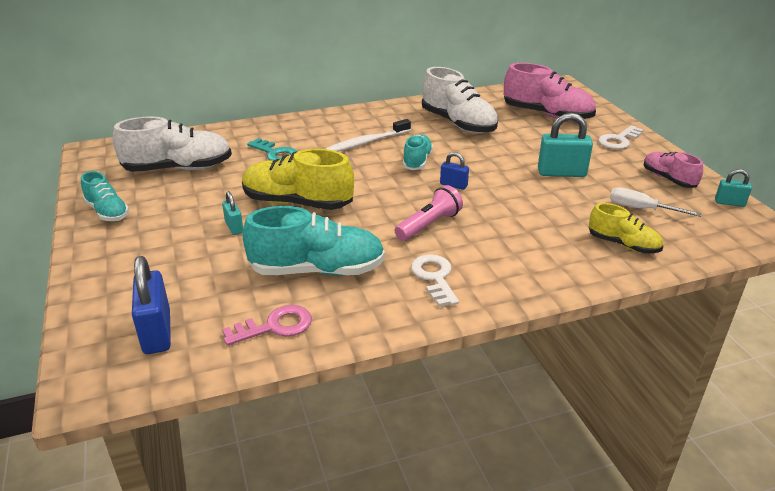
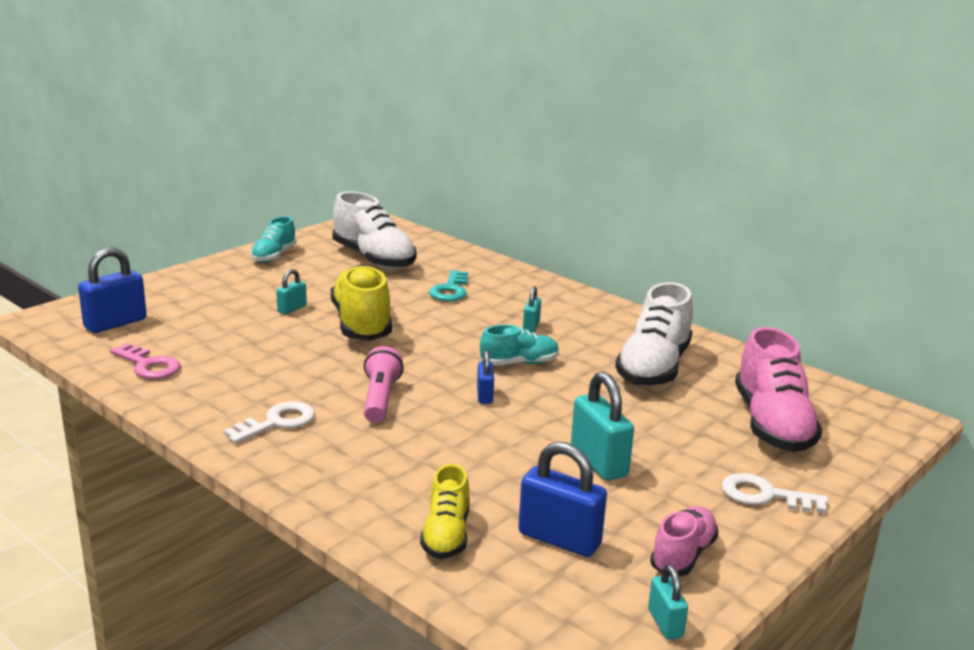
camera: 60 degrees right, 10 degrees down
turquoise shoe [242,206,385,276] -> none
white toothbrush [325,119,411,152] -> turquoise padlock [523,286,541,333]
pink flashlight [395,185,463,241] -> pink flashlight turned 105 degrees counterclockwise [364,346,404,423]
white screwdriver [610,187,702,217] -> blue padlock [518,442,607,557]

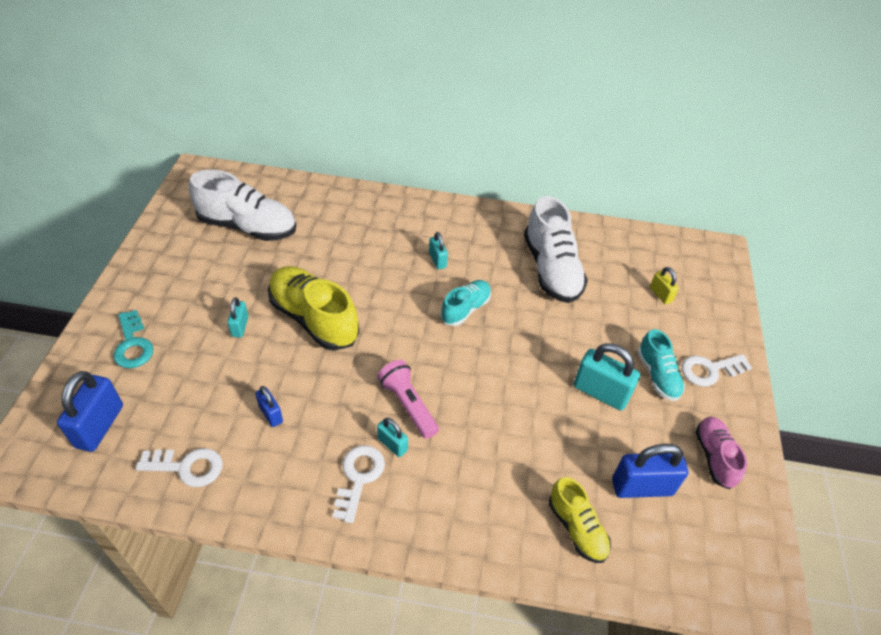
camera: 35 degrees left, 25 degrees up
pink key [110,343,181,379] -> white key [136,448,222,487]
turquoise shoe [251,216,296,262] -> turquoise shoe moved to [637,329,685,401]
turquoise key [429,270,468,301] -> turquoise key moved to [113,310,154,368]
blue padlock [477,350,494,404] -> blue padlock moved to [255,386,283,427]
turquoise padlock [648,564,688,640] -> turquoise padlock moved to [377,418,408,457]
pink shoe [735,327,823,452] -> yellow padlock [650,267,679,304]

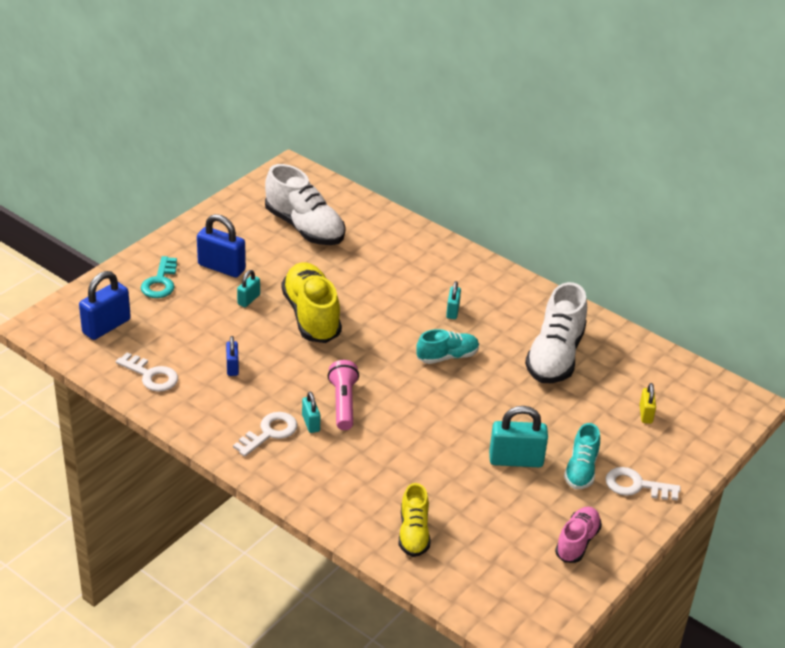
camera: 30 degrees right, 10 degrees down
turquoise padlock [574,343,640,411] -> turquoise padlock turned 60 degrees counterclockwise [489,406,548,467]
blue padlock [612,444,688,498] -> blue padlock moved to [197,214,246,277]

